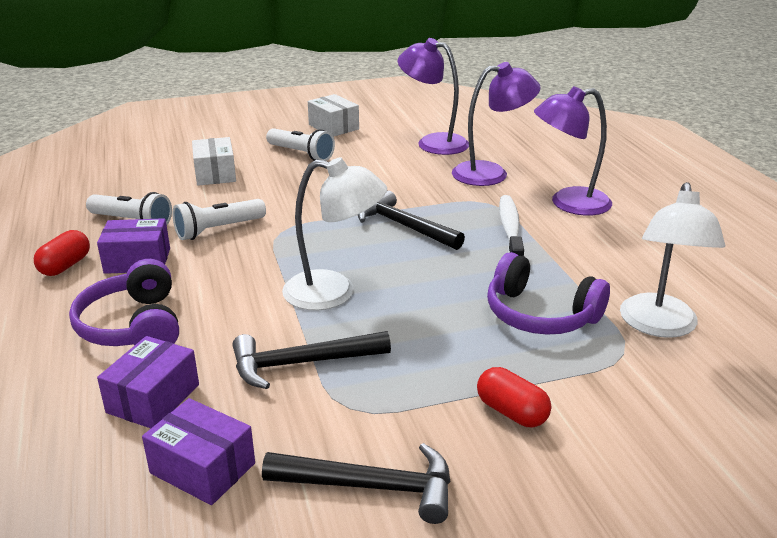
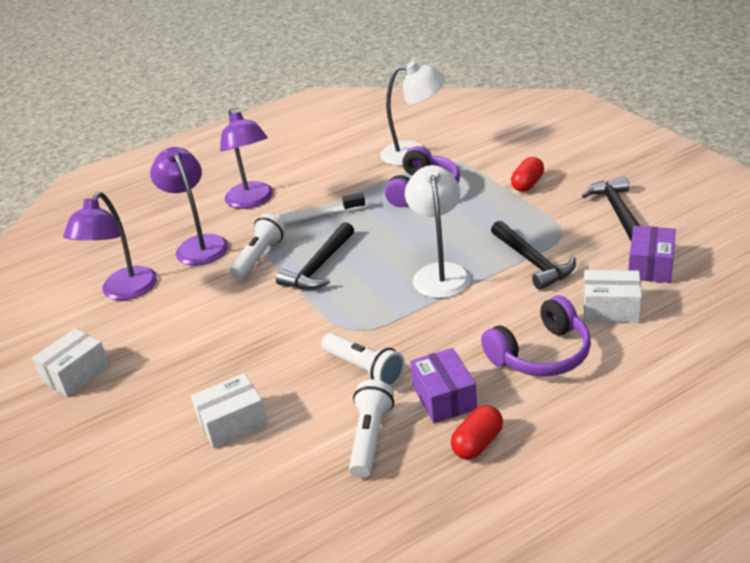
camera: 100 degrees left, 5 degrees up
red capsule [34,230,90,276] -> red capsule turned 60 degrees counterclockwise [451,405,503,460]
purple box [97,336,199,428] -> white box [583,270,642,323]
white flashlight [266,128,335,161] -> white flashlight moved to [230,214,286,280]

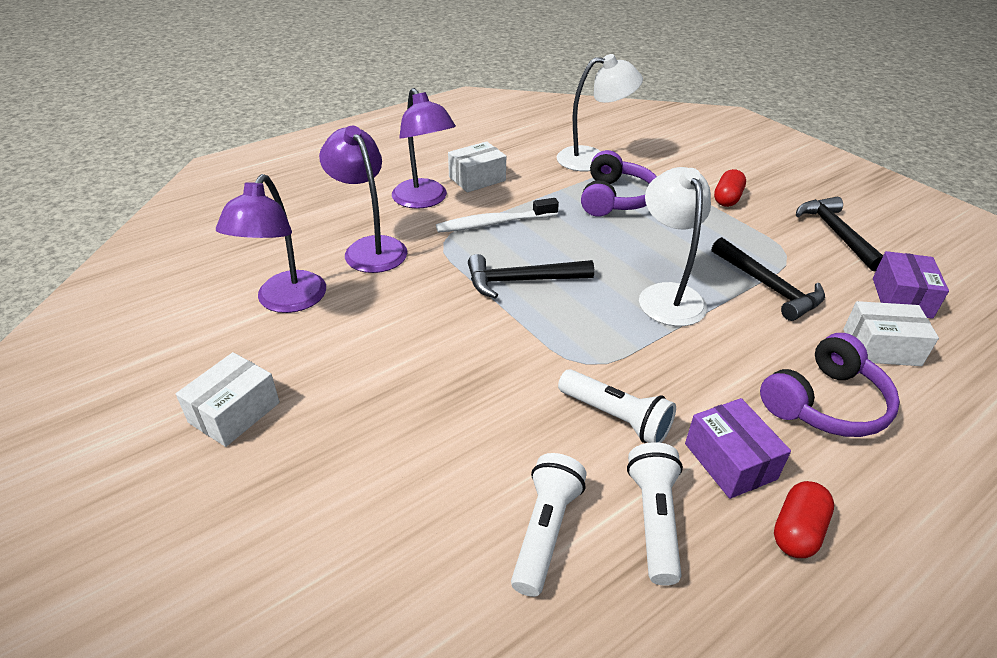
camera: 10 degrees left, 5 degrees up
white box [191,373,268,448] -> white box moved to [448,141,506,193]
white flashlight [230,214,286,280] -> white flashlight moved to [511,453,587,597]
black hammer [276,222,354,290] -> black hammer turned 60 degrees clockwise [468,254,594,299]

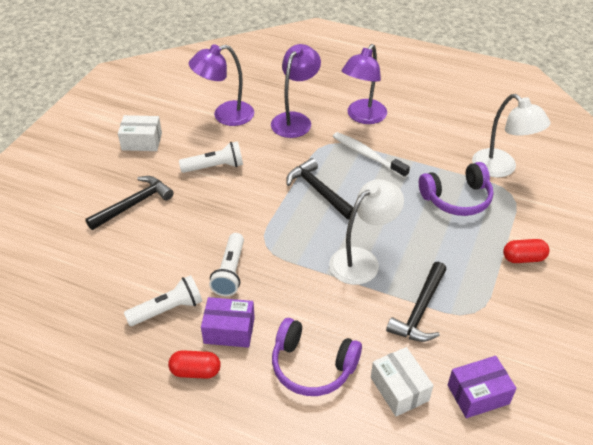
camera: 60 degrees right, 5 degrees up
white box [448,141,506,193] -> none
white flashlight [511,453,587,597] -> white flashlight moved to [179,141,243,173]
purple box [685,398,791,499] -> purple box turned 60 degrees clockwise [201,297,255,348]
black hammer [796,197,883,271] -> black hammer moved to [85,176,174,230]

